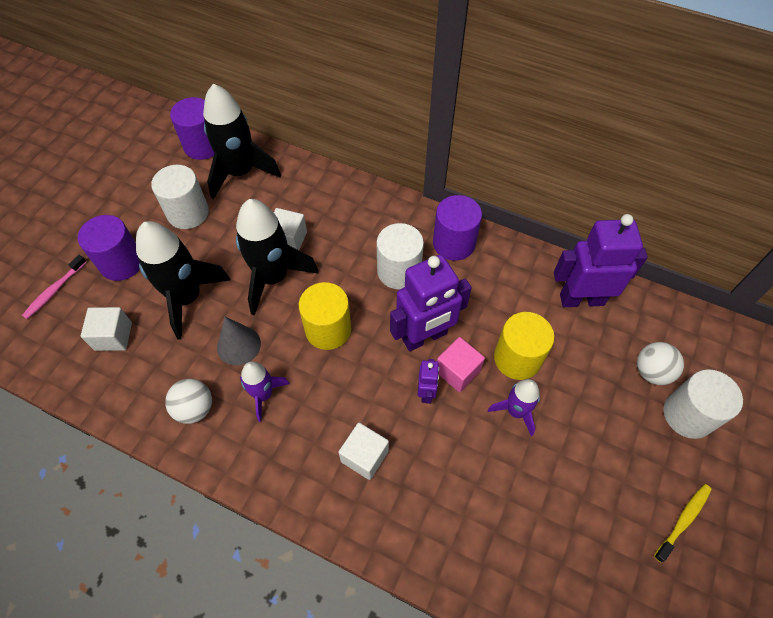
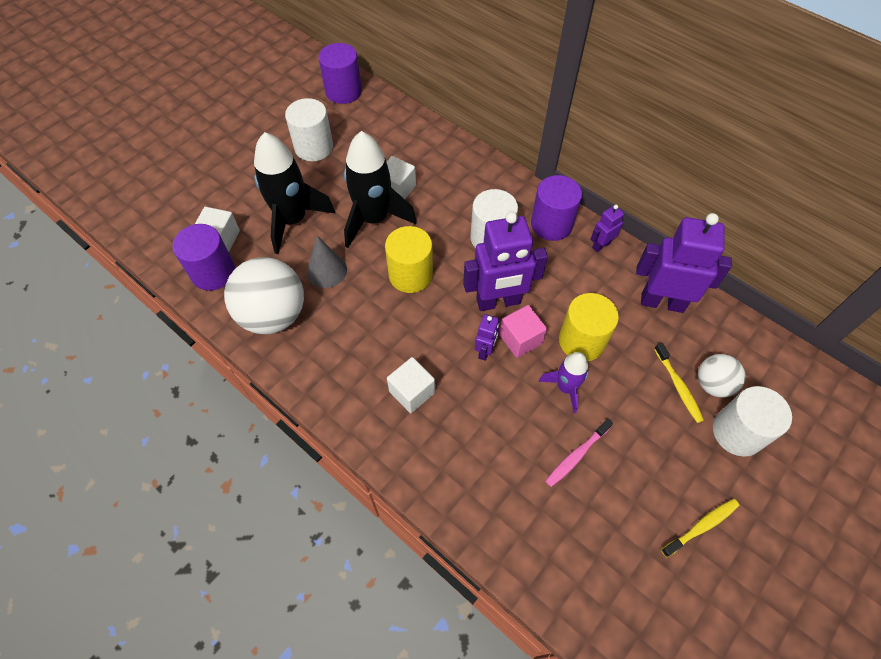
camera: 15 degrees right, 0 degrees up
pink toothbrush [22,255,87,319] -> pink toothbrush moved to [546,419,613,487]
purple cylinder [78,215,140,281] -> purple cylinder moved to [172,224,235,291]
white ball [165,379,212,424] -> white ball [224,257,304,334], size x1.83
black rocket [203,84,281,199] -> none
purple rocket [240,362,290,422] -> none
none -> purple robot [590,205,624,252]
none -> yellow toothbrush [654,343,704,423]

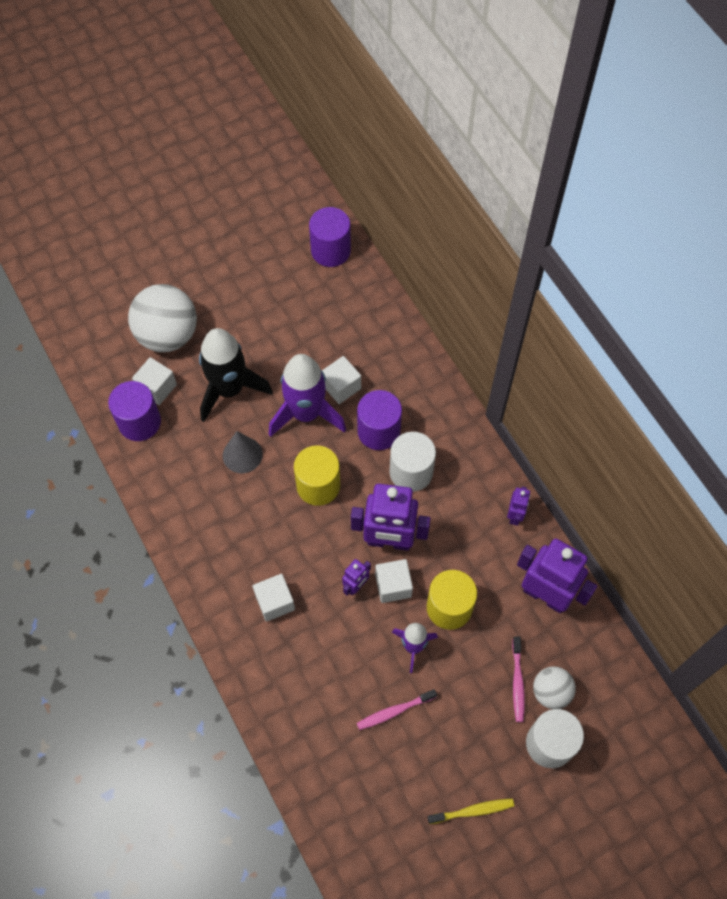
camera: 20 degrees right, 5 degrees up
white ball [224,257,304,334] -> white ball moved to [128,284,197,352]
white cylinder [285,98,333,161] -> none
black rocket [344,131,417,248] -> purple rocket [269,354,346,437]
pink cube [499,305,547,358] -> white cube [375,559,413,603]
purple cylinder [531,175,582,241] -> purple cylinder moved to [357,390,402,450]
purple robot [590,205,624,252] -> purple robot turned 120 degrees clockwise [507,486,530,526]
yellow toothbrush [654,343,704,423] -> pink toothbrush [512,636,525,722]

